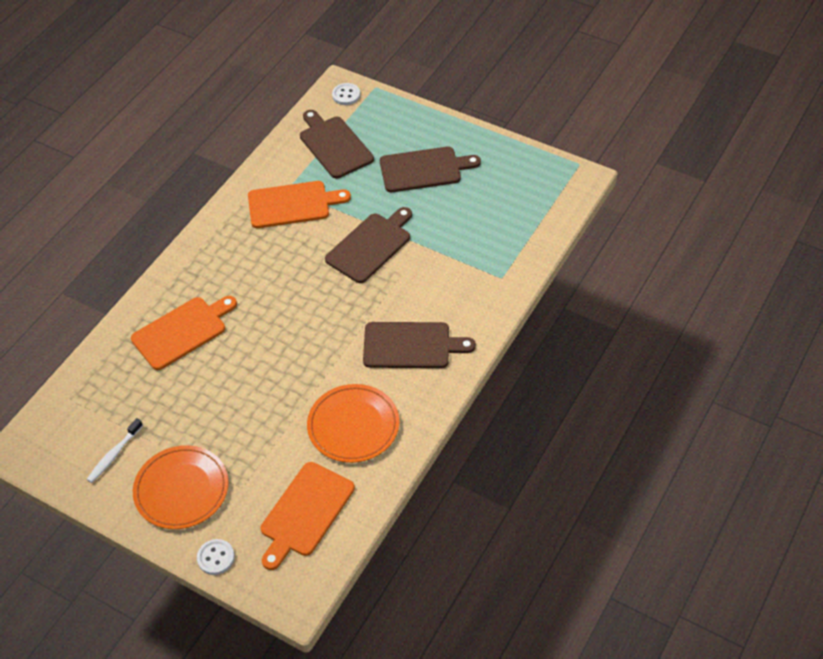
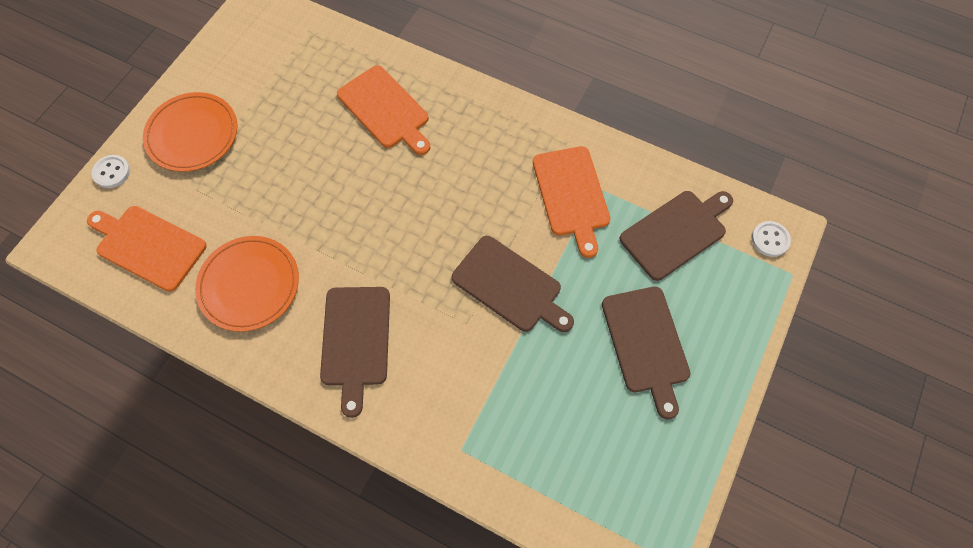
camera: 85 degrees right, 15 degrees up
white toothbrush [87,418,143,483] -> none

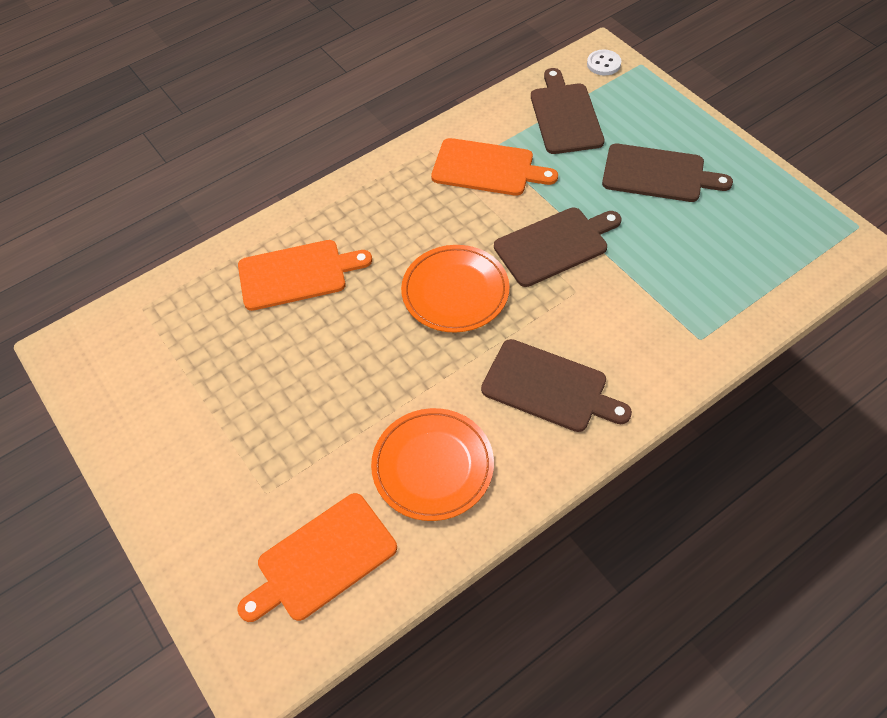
camera: 60 degrees left, 10 degrees down
white button [92,155,130,188] -> none
orange plate [143,92,238,172] -> orange plate moved to [401,245,510,333]

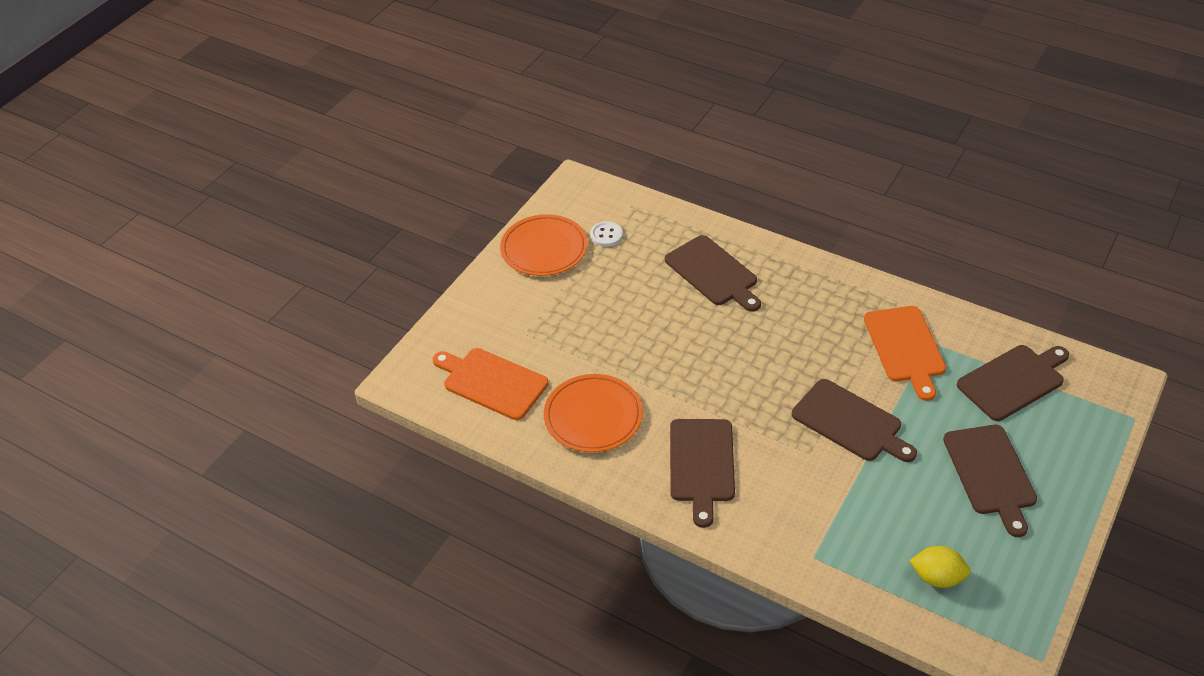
camera: 65 degrees right, 10 degrees down
orange cutting board [238,240,372,311] -> brown cutting board [665,235,761,312]
orange plate [401,245,510,333] -> orange plate moved to [500,214,588,276]
white button [587,50,621,75] -> white button moved to [590,221,623,247]
none -> yellow lemon [909,546,971,588]

